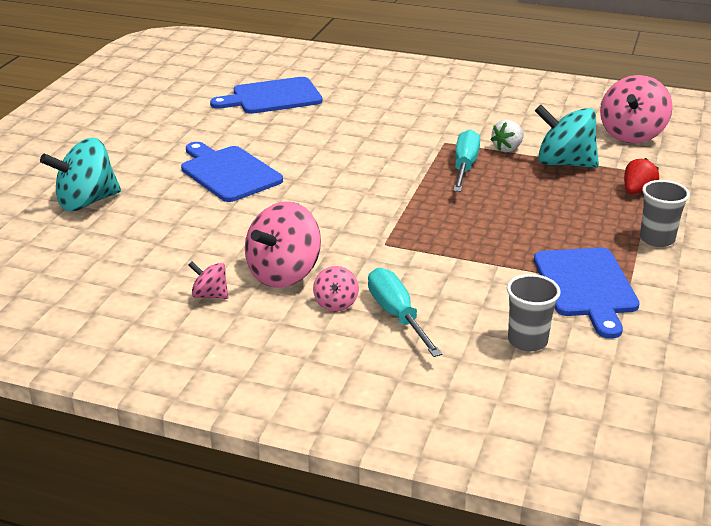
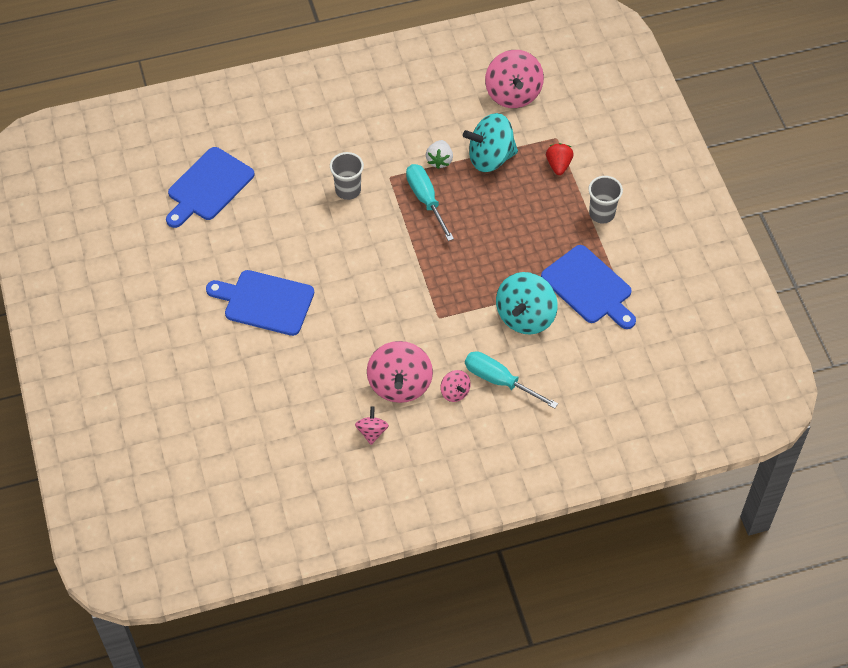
camera: 35 degrees left, 25 degrees up
turquoise spinning top [40,138,121,211] -> turquoise spinning top moved to [496,272,558,335]
pink spinning top [189,261,228,299] -> pink spinning top turned 105 degrees clockwise [355,406,389,445]
grey cup [507,274,561,351] -> grey cup moved to [330,152,364,200]

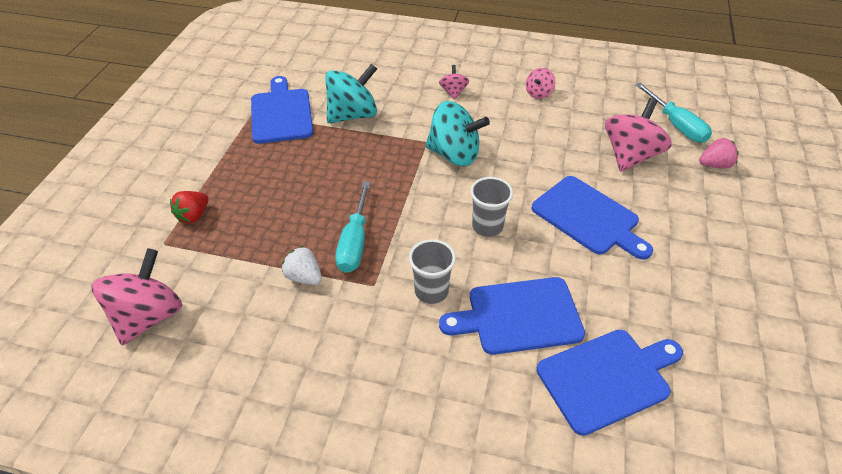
camera: 150 degrees left, 10 degrees down
pink spinning top [367,341,433,403] -> pink spinning top moved to [605,98,672,172]
white strawberry [426,140,453,169] -> white strawberry turned 90 degrees counterclockwise [282,246,322,285]
turquoise spinning top [463,113,518,172] -> turquoise spinning top moved to [425,101,490,166]
turquoise screwdriver [465,351,558,409] -> turquoise screwdriver moved to [635,83,712,143]
grey cup [589,176,623,224] -> grey cup moved to [470,177,513,237]
none -> blue cutting board [439,277,585,355]
none -> pink strawberry [699,138,739,168]

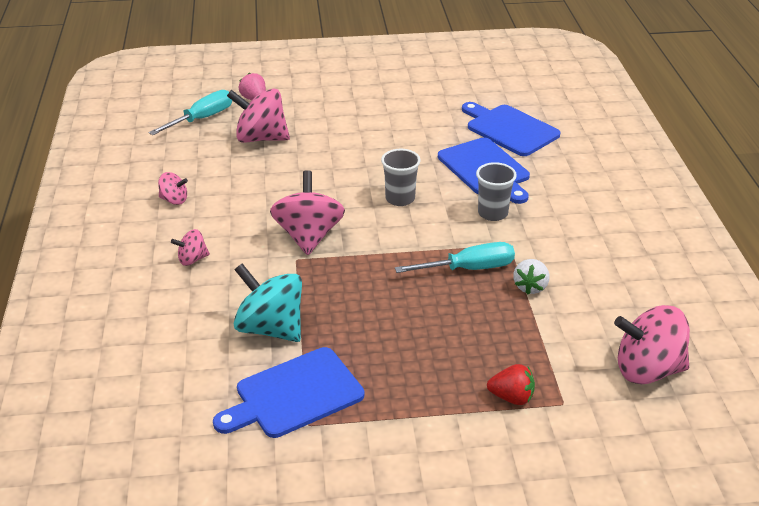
camera: 110 degrees left, 10 degrees down
turquoise spinning top [425,101,490,166] -> pink spinning top [270,170,345,255]
blue cutting board [531,176,653,260] -> none

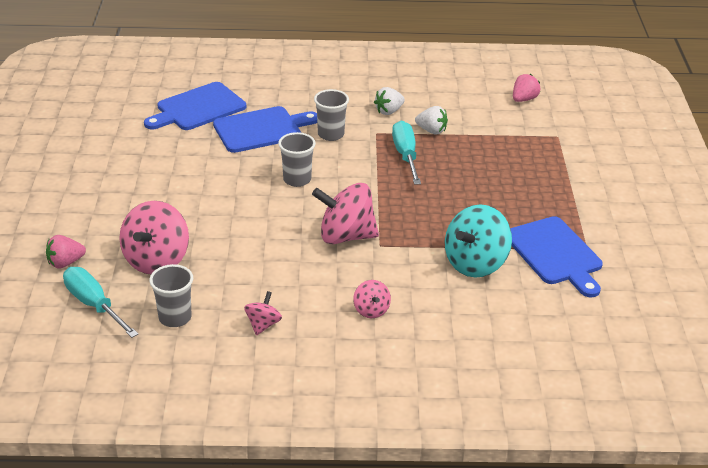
camera: 85 degrees left, 0 degrees up
red strawberry [487,364,535,405] -> none
pink spinning top [614,305,690,384] -> pink strawberry [513,74,540,102]
none -> grey cup [149,264,193,327]
none -> white strawberry [374,87,405,115]

